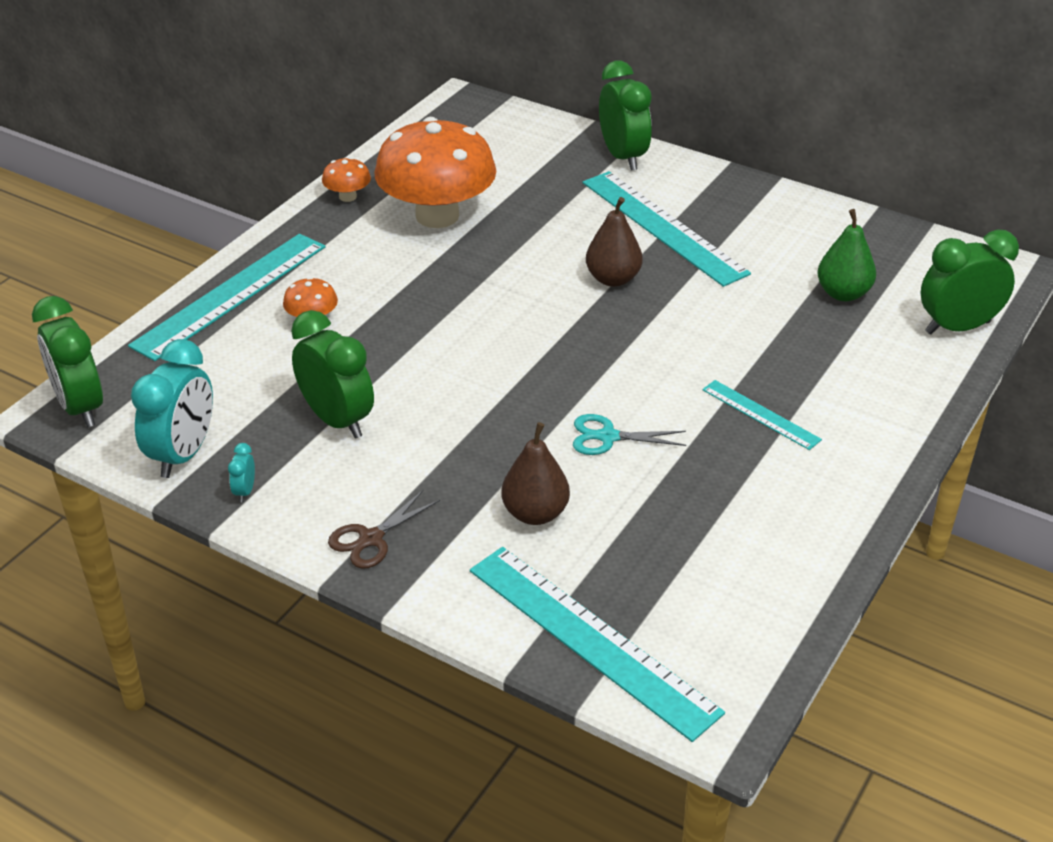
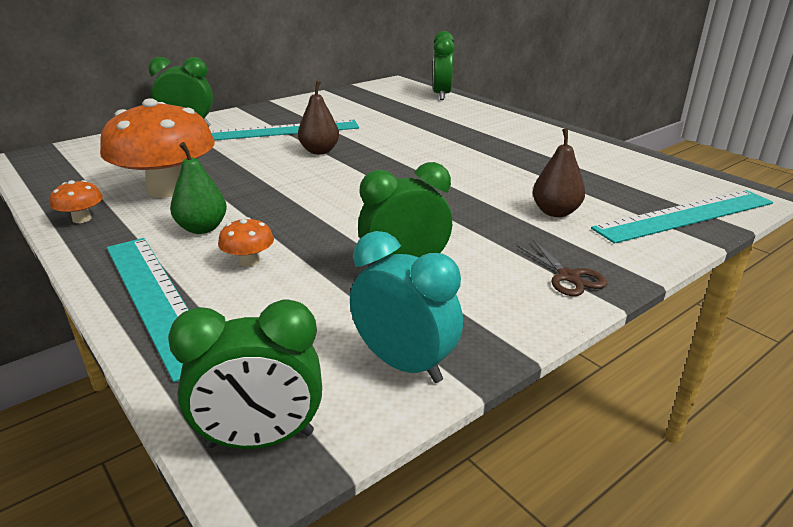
camera: 70 degrees left, 10 degrees down
turquoise clock [228,443,255,502] -> none
turquoise scissors [573,414,686,455] -> none
turquoise ruler [702,380,822,450] -> none
green pear [817,209,876,301] -> green pear moved to [170,142,227,234]

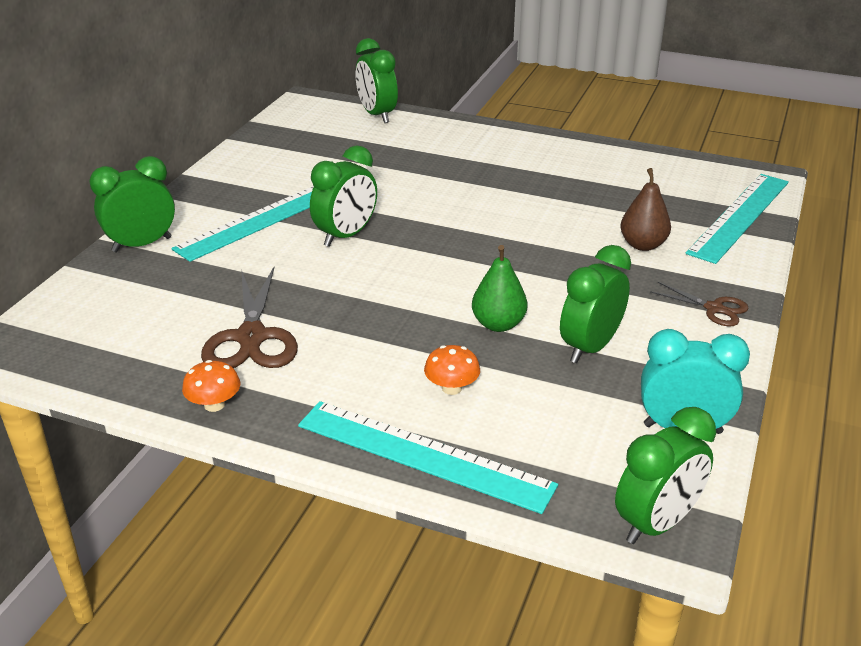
camera: 30 degrees left, 5 degrees up
orange mushroom [100,98,215,198] -> brown scissors [201,267,298,368]
green pear [170,142,227,234] -> green pear moved to [472,245,528,332]
brown pear [298,81,339,154] -> green clock [310,145,377,247]

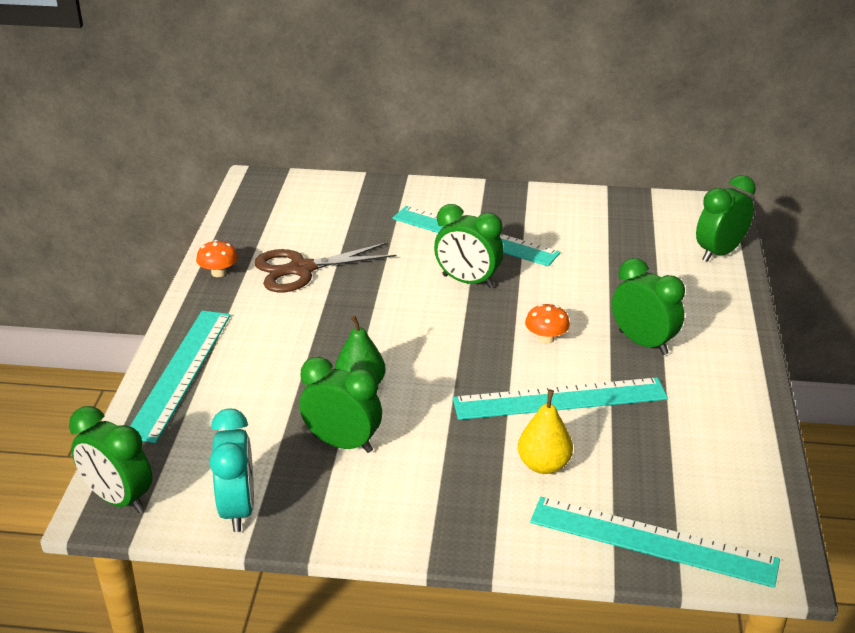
camera: 75 degrees right, 0 degrees up
green clock [89,156,175,252] -> green clock moved to [612,258,685,355]
orange mushroom [424,345,480,395] -> orange mushroom moved to [525,304,570,344]
brown pear [620,168,671,251] -> yellow pear [518,390,573,474]
brown scissors [650,282,749,327] -> none
none -> turquoise ruler [453,377,668,420]

